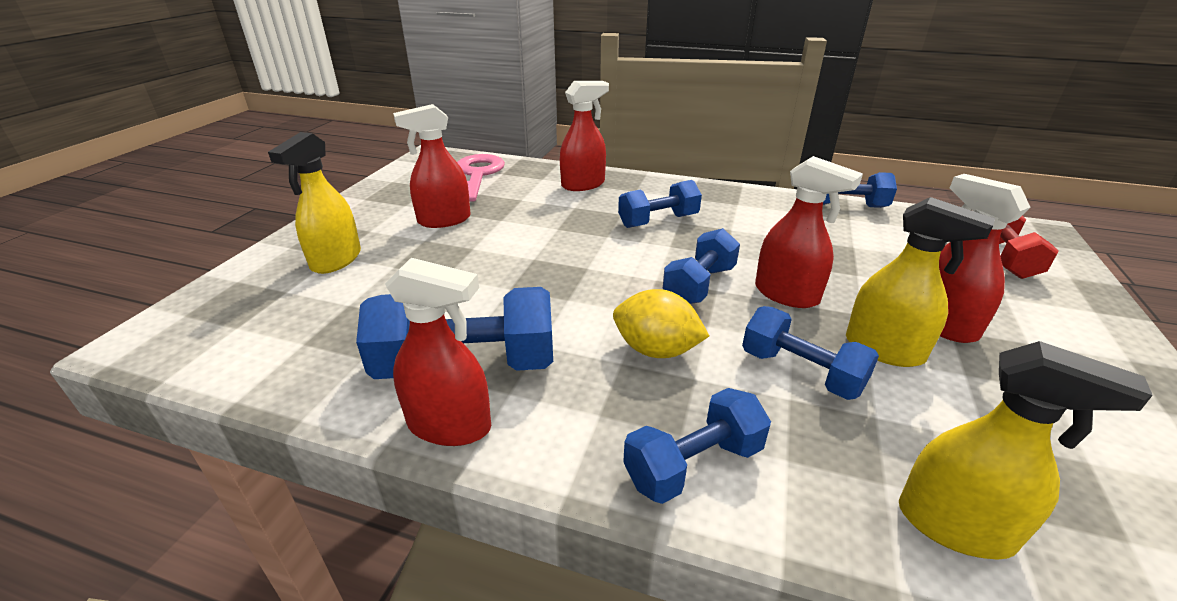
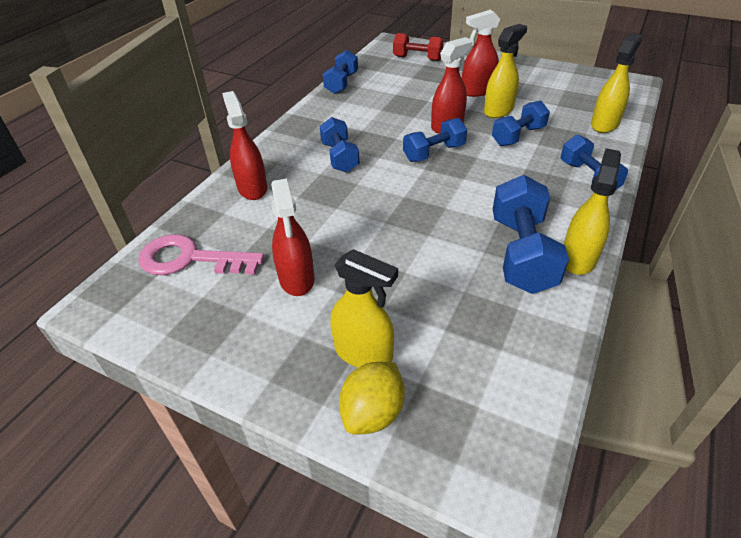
camera: 80 degrees left, 10 degrees up
red spray bottle [385,258,491,446] -> yellow spray bottle [564,148,621,275]
yellow lemon [613,289,709,358] -> yellow lemon moved to [339,362,405,435]
blue dumbbell [663,228,740,304] -> blue dumbbell turned 75 degrees counterclockwise [403,118,467,162]

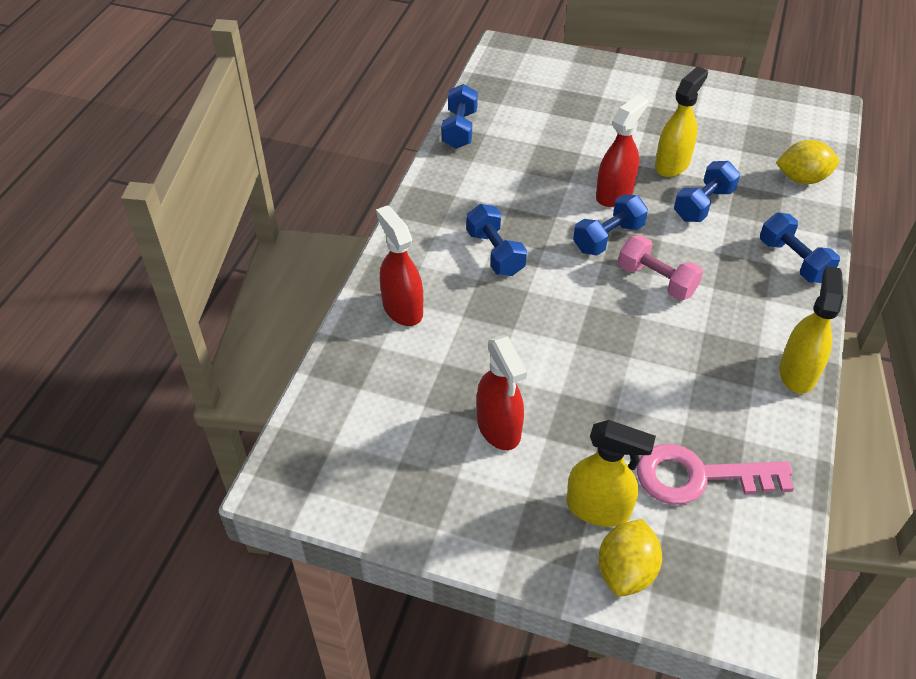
camera: 10 degrees left, 5 degrees up
pink key [138,234,264,275] -> pink key moved to [637,444,794,505]
red dumbbell [393,33,444,61] -> none
red spray bottle [462,10,500,97] -> none
blue dumbbell [493,175,569,294] -> none
yellow spray bottle [591,34,643,133] -> yellow lemon [776,140,839,184]
none -> pink dumbbell [618,235,703,301]

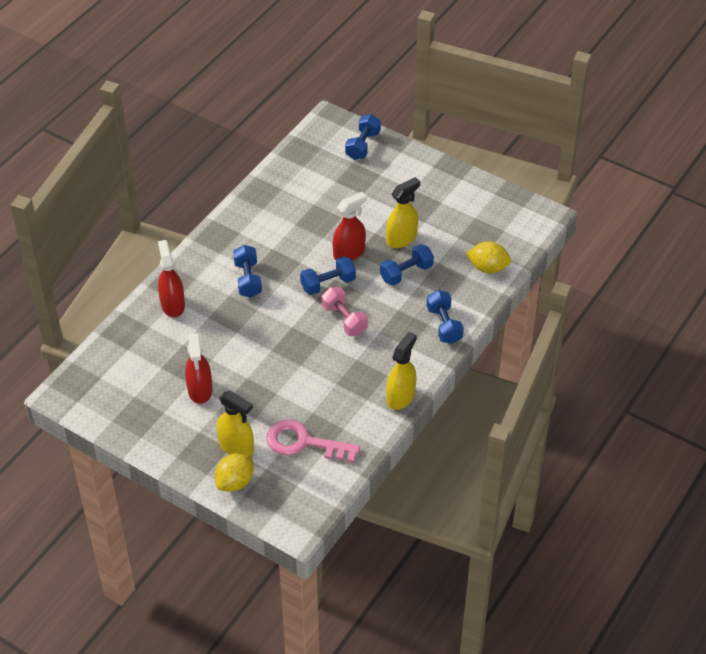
camera: 15 degrees right, 0 degrees up
blue dumbbell [441,84,478,149] -> blue dumbbell moved to [345,114,381,160]

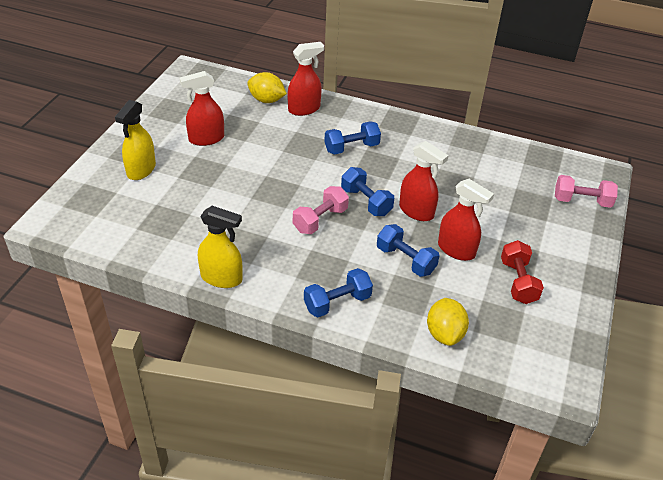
camera: 75 degrees right, 5 degrees down
yellow lemon [215,453,253,492] -> yellow lemon moved to [247,72,287,103]
pink key [266,420,360,463] -> none
blue dumbbell [345,114,381,160] -> pink dumbbell [555,175,618,208]
yellow spray bottle [386,177,420,248] -> red spray bottle [438,179,494,261]
none -> red dumbbell [501,240,544,304]

